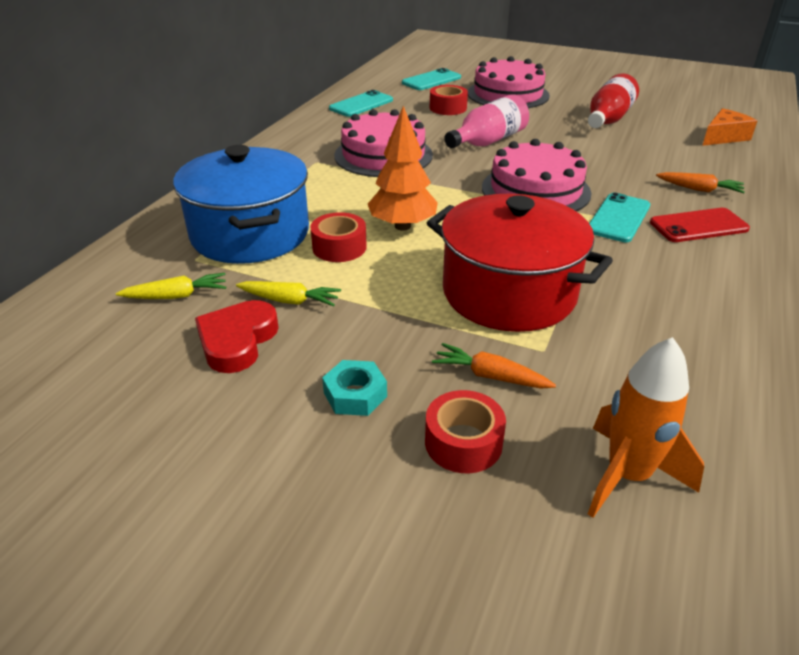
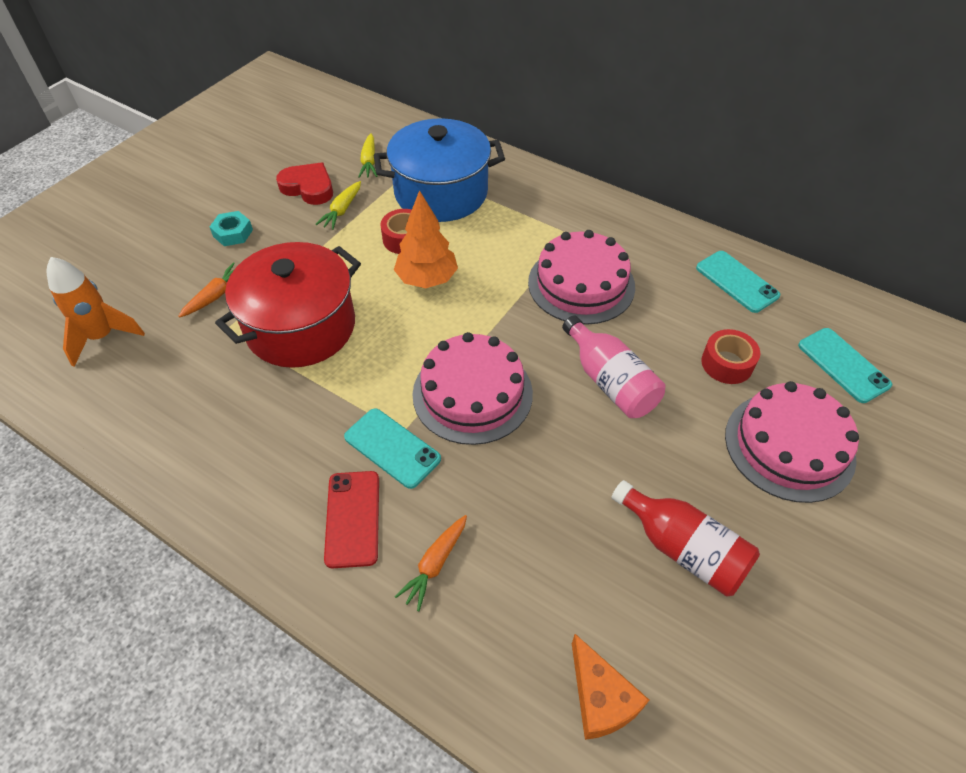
camera: 100 degrees right, 15 degrees up
red tape [425,390,506,473] -> none

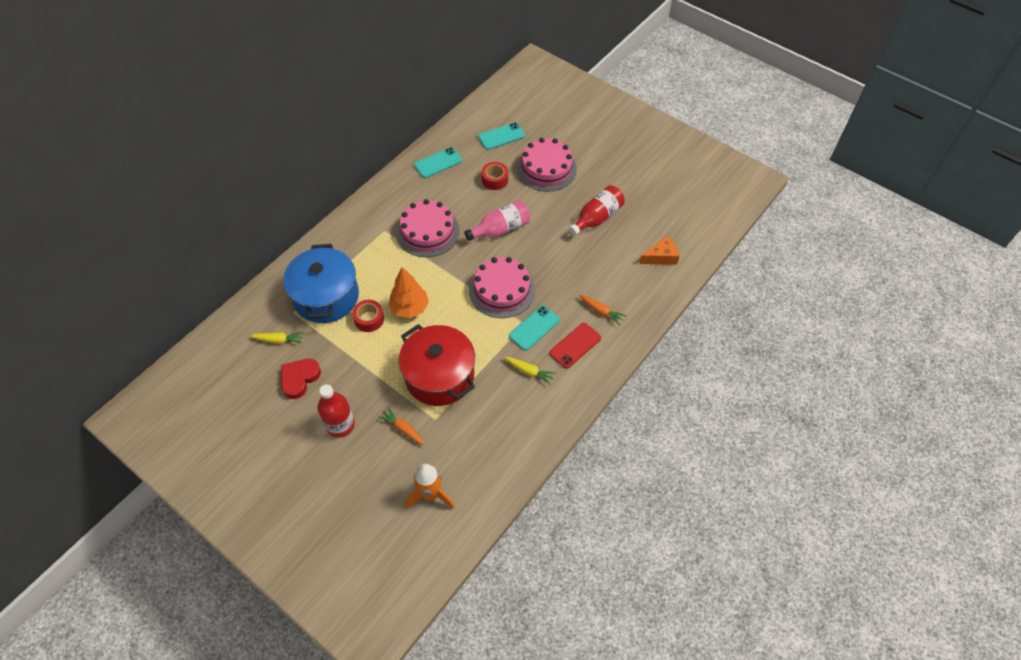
camera: 85 degrees left, 5 degrees up
turquoise nut [210,211,253,246] -> red bottle [318,385,355,437]
yellow carrot [316,181,361,230] -> yellow carrot moved to [504,357,556,384]
red phone [324,471,379,568] -> red phone turned 45 degrees counterclockwise [549,323,601,369]

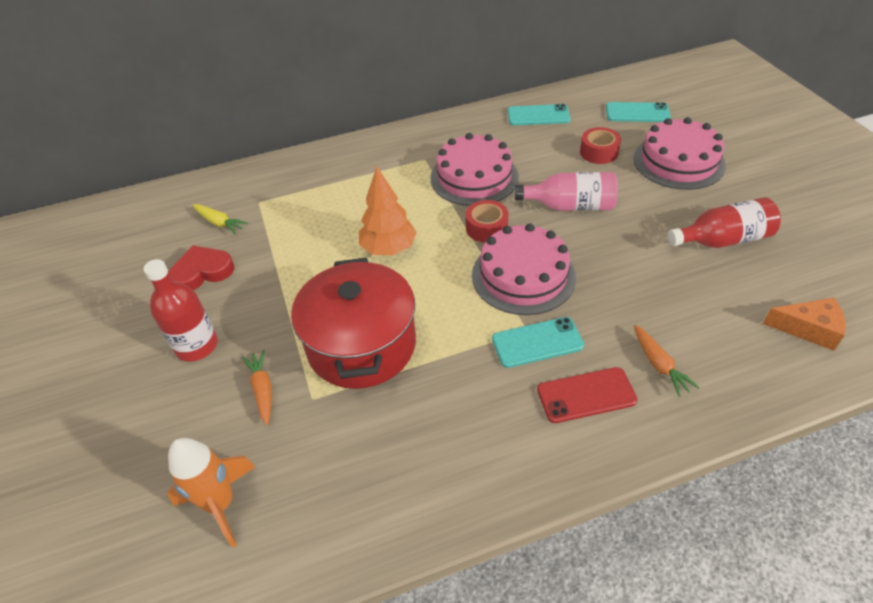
camera: 35 degrees right, 10 degrees down
blue pot [283,244,359,323] -> none
red tape [352,300,384,332] -> red tape moved to [466,200,508,243]
yellow carrot [504,357,556,384] -> none

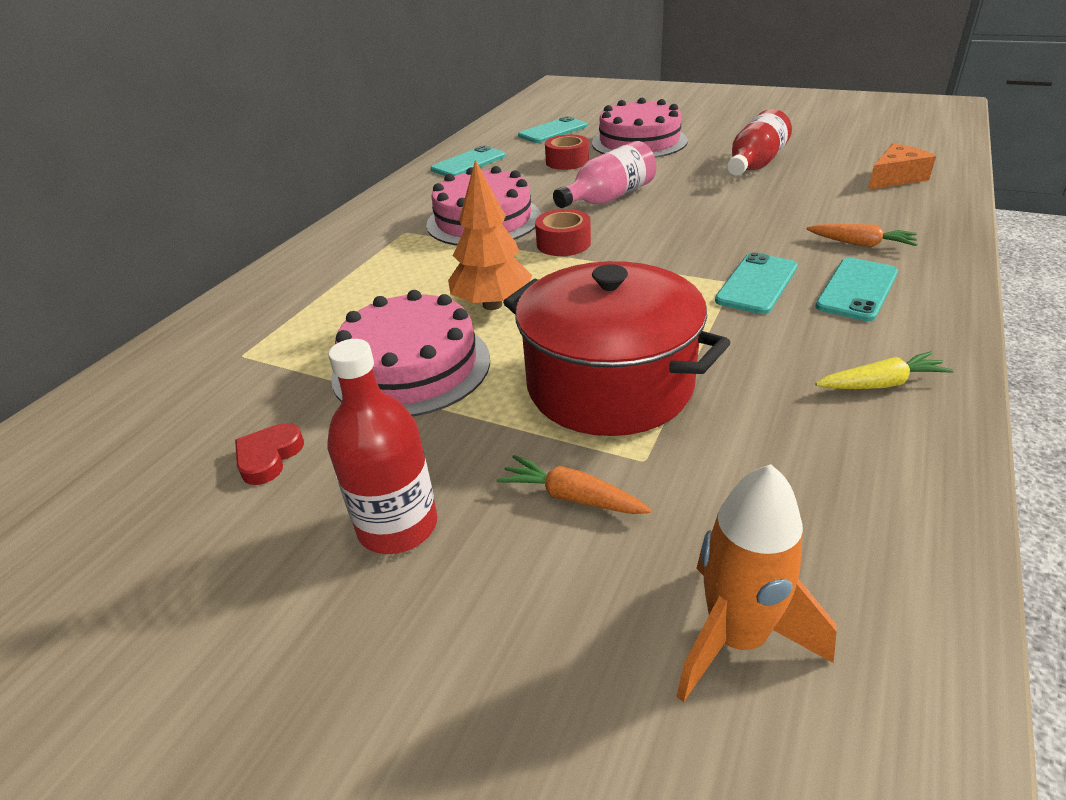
camera: 45 degrees left, 10 degrees down
red heart [168,246,234,290] -> red heart [235,423,304,485], size x0.66
yellow carrot [192,204,248,234] -> yellow carrot moved to [815,351,954,389]
pink cake [472,223,576,315] -> pink cake moved to [331,290,490,417]
red phone [537,367,638,423] -> turquoise phone [815,258,898,321]

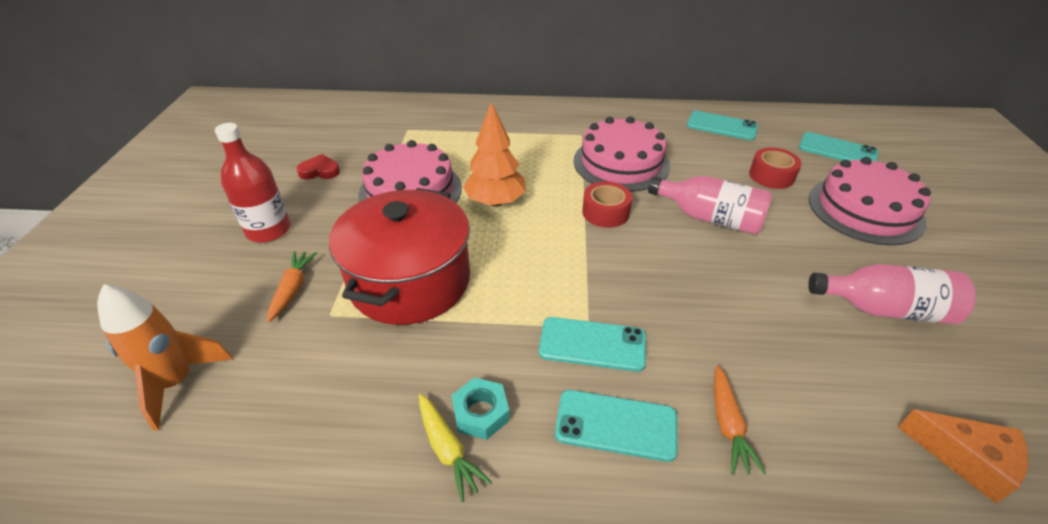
camera: 65 degrees right, 5 degrees up
red bottle [727,109,792,176] -> pink bottle [808,264,976,324]
none -> turquoise nut [451,377,510,440]

